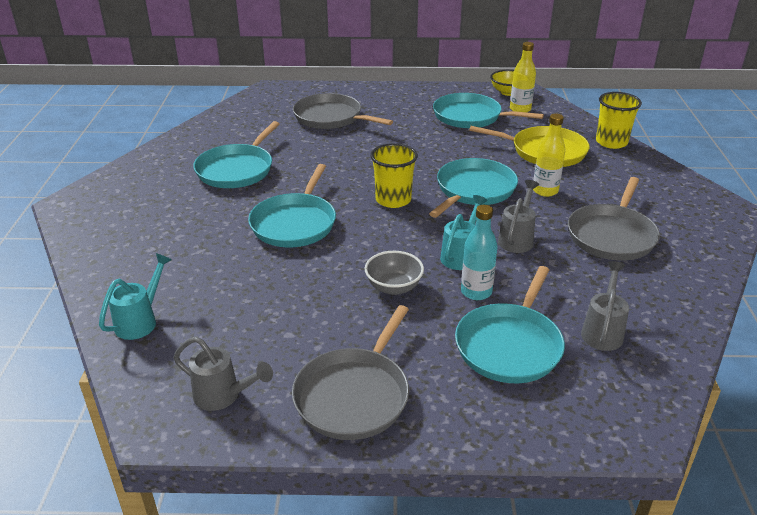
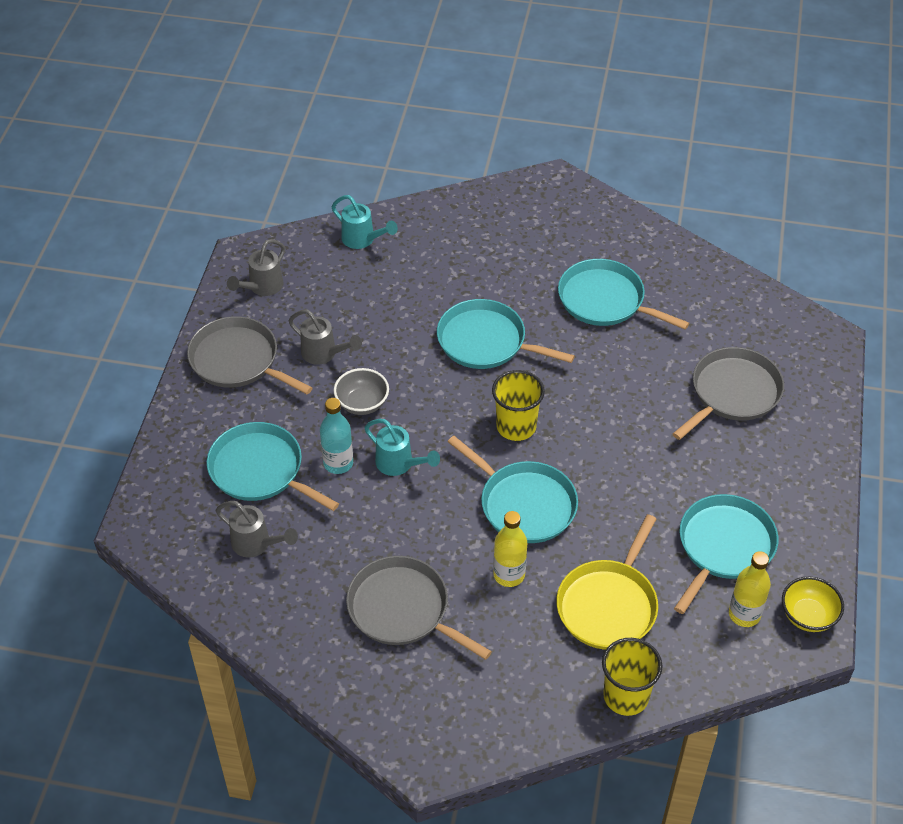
camera: 100 degrees right, 15 degrees up
grey watering can [498,180,539,253] -> grey watering can moved to [289,310,362,365]

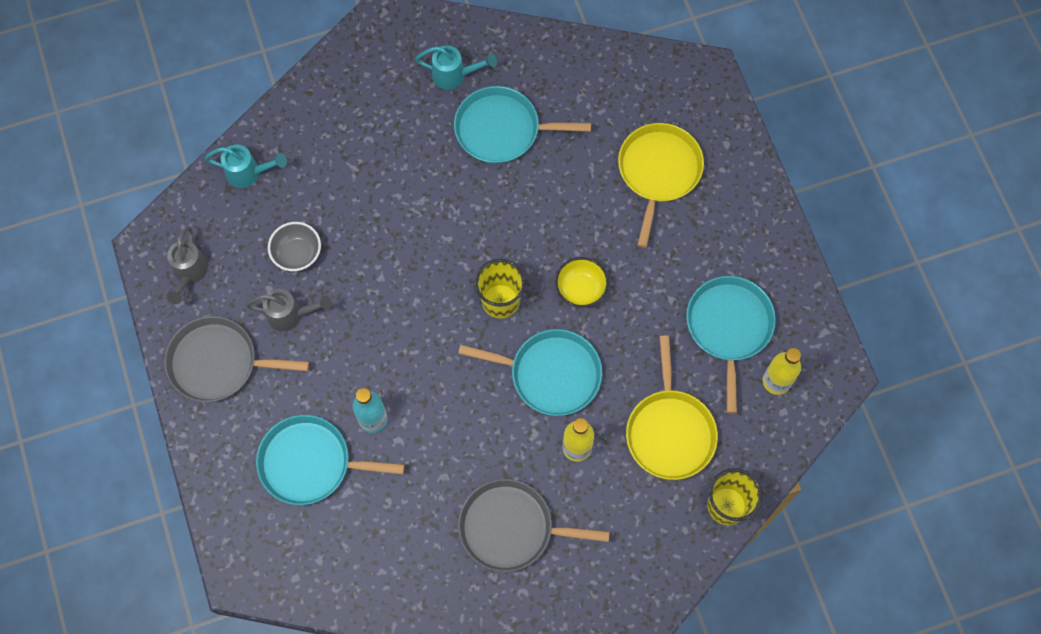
camera: 30 degrees left, 20 degrees up
grey watering can [216,501,298,558] -> none
grey bowl [334,368,389,415] -> grey bowl moved to [268,222,321,271]
turquoise watering can [364,419,440,476] -> turquoise watering can moved to [415,45,497,89]
turquoise pan [437,299,575,369] -> none
grey pan [673,347,784,440] -> yellow pan [618,123,704,248]
yellow bowl [782,577,844,632] -> yellow bowl moved to [555,257,609,308]

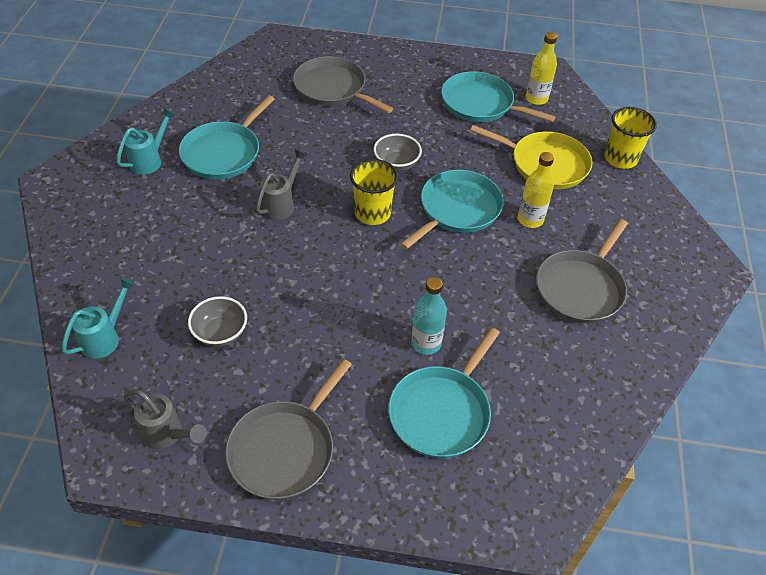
camera: 65 degrees left, 20 degrees down
grey watering can [245,289,332,331] -> grey watering can moved to [256,150,307,220]
yellow bowl [555,257,609,308] -> grey bowl [374,134,422,171]
yellow pan [618,123,704,248] -> grey pan [293,56,393,113]

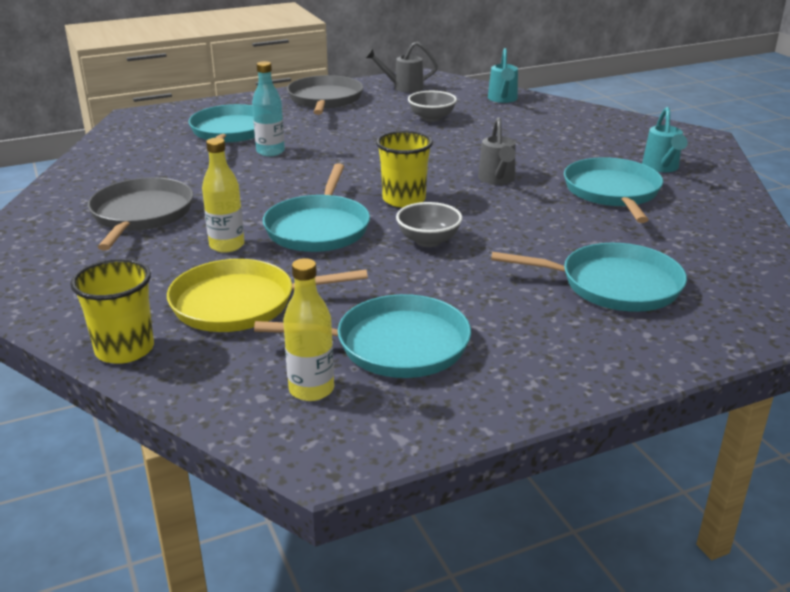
camera: 150 degrees right, 20 degrees down
grey pan [293,56,393,113] -> turquoise pan [491,243,687,312]

